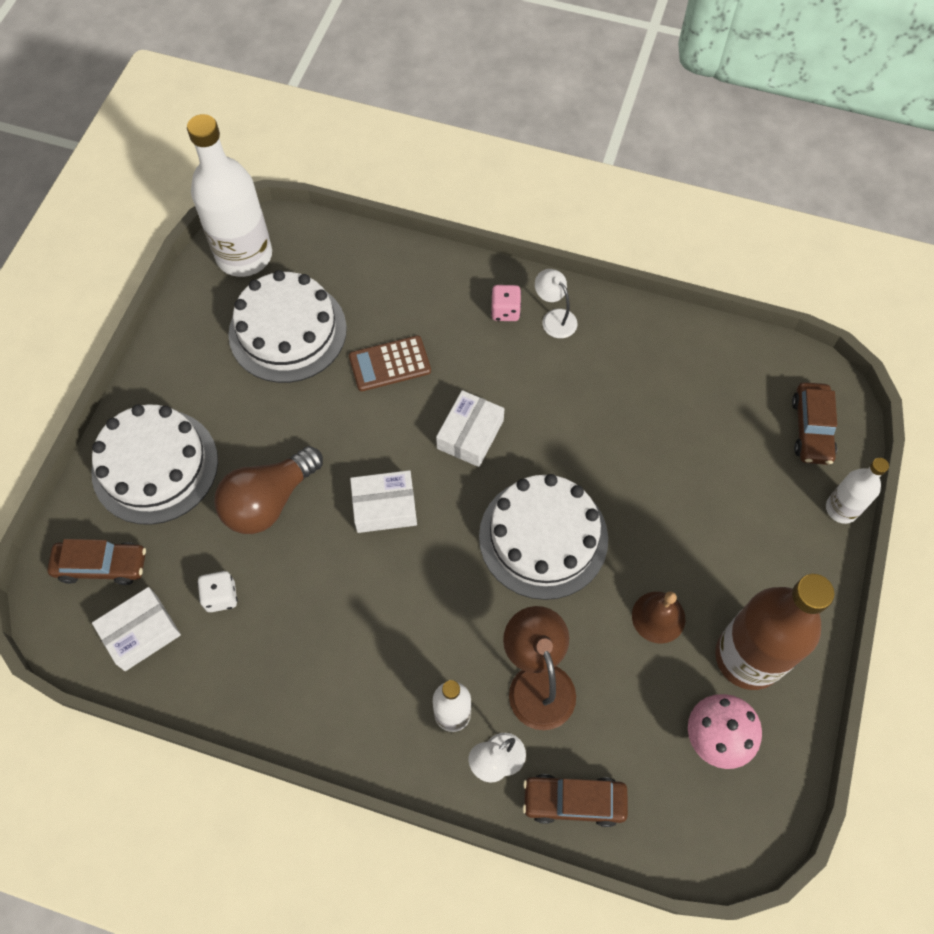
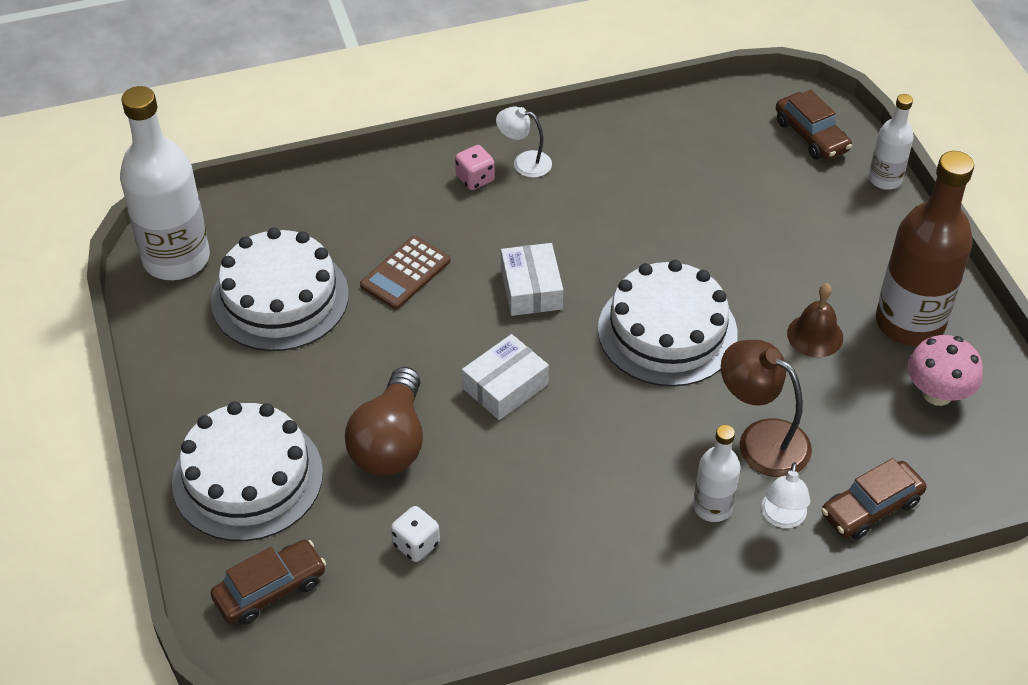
camera: 35 degrees left, 15 degrees down
white box [92,587,181,671] -> none

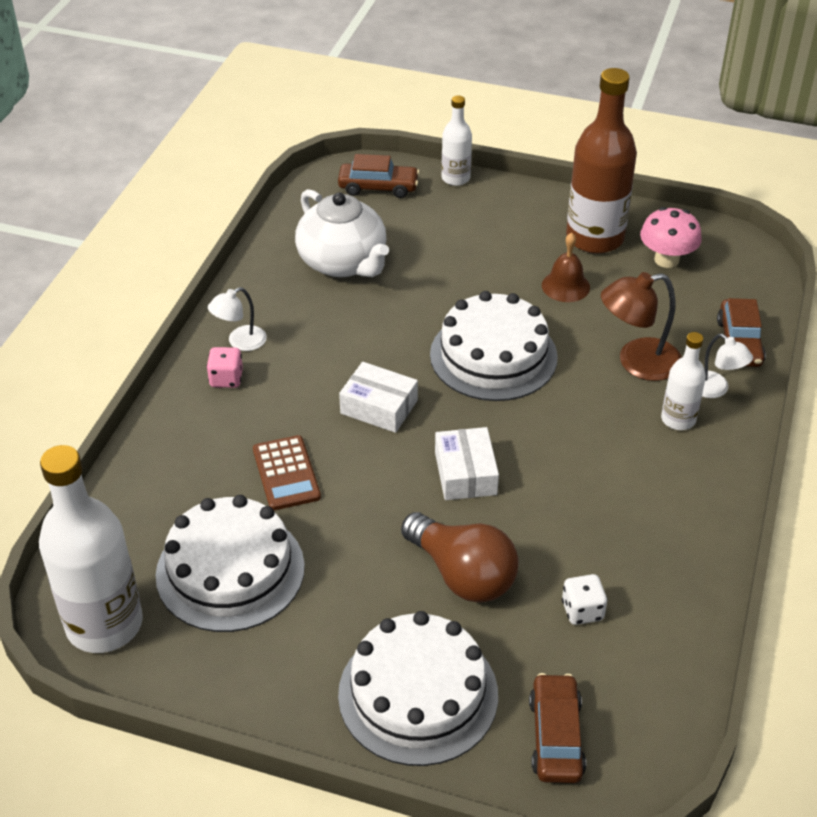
camera: 55 degrees left, 5 degrees down
none -> white teapot [295,189,389,277]

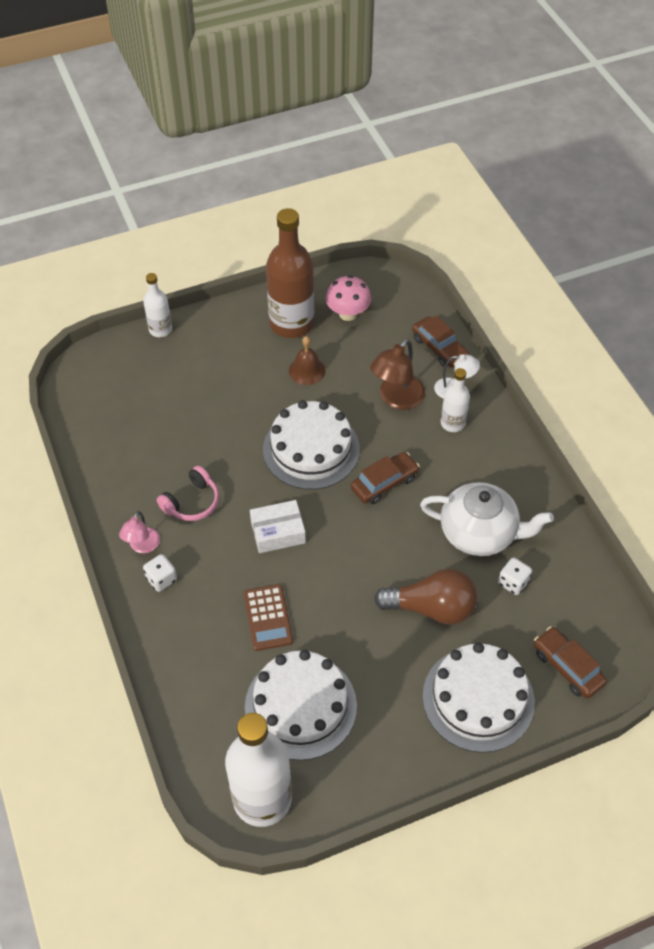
camera: 40 degrees left, 10 degrees up
pink dice [206,347,243,388] -> white dice [143,554,177,592]
white lamp [208,287,267,351] -> pink lamp [119,511,160,553]
brown calculator [253,435,321,510] -> brown calculator turned 45 degrees clockwise [243,584,293,651]
white teapot [295,189,389,277] -> white teapot moved to [420,482,554,556]
brown car [338,154,420,198] -> brown car moved to [351,452,420,504]
white box [435,427,499,500] -> none
none -> pink headphones [157,466,219,521]

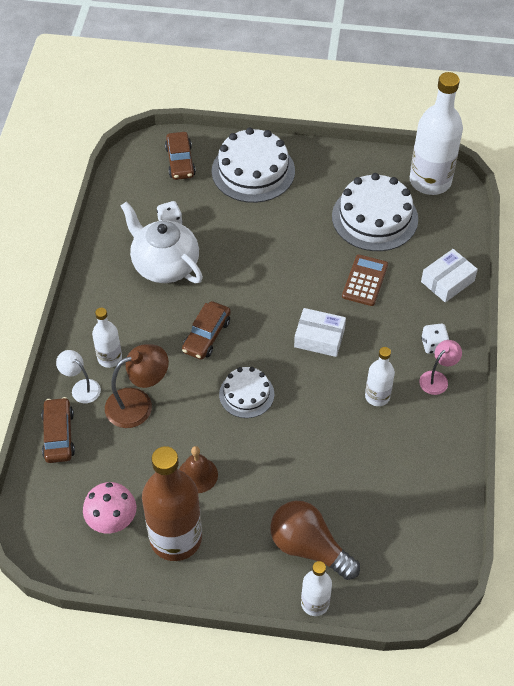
camera: 150 degrees left, 0 degrees up
pink headphones [157,466,219,521] -> white bottle [365,347,395,406]
white cake [263,400,360,490] -> white cake [219,367,274,418], size x0.57
brown car [351,452,420,504] -> brown car turned 60 degrees counterclockwise [182,301,231,360]
brown light bulb [374,569,477,625] -> brown light bulb moved to [270,501,360,580]
none -> white box [421,249,478,302]

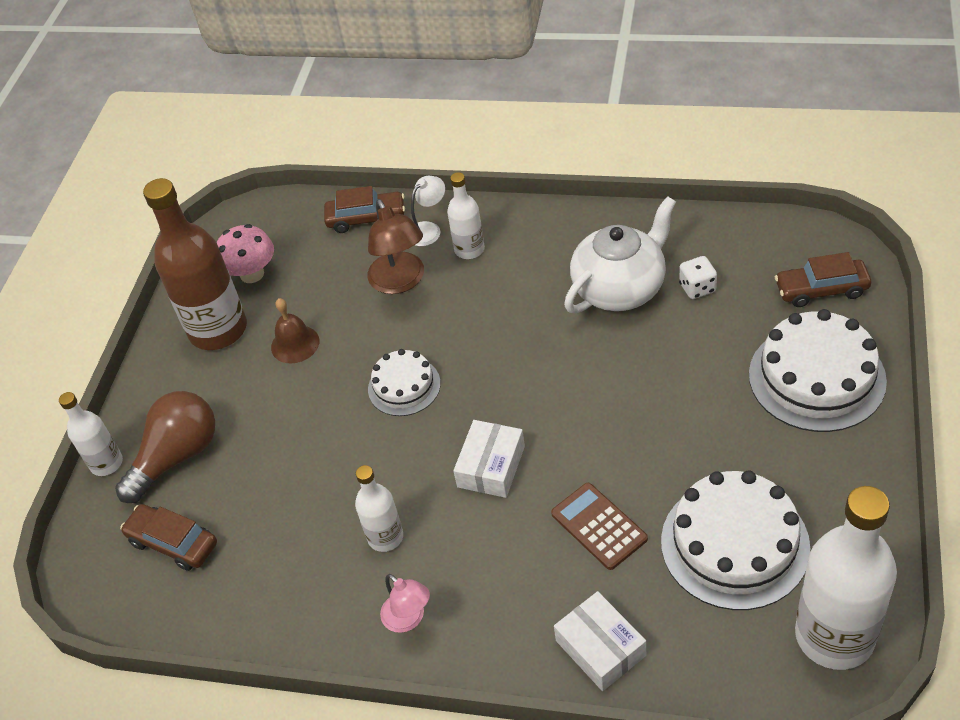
camera: 100 degrees right, 5 degrees down
brown car [182,301,231,360] -> brown car moved to [120,504,217,571]
brown calculator [342,254,388,306] -> brown calculator turned 150 degrees counterclockwise [551,483,648,570]
white dice [421,324,449,354] -> none

